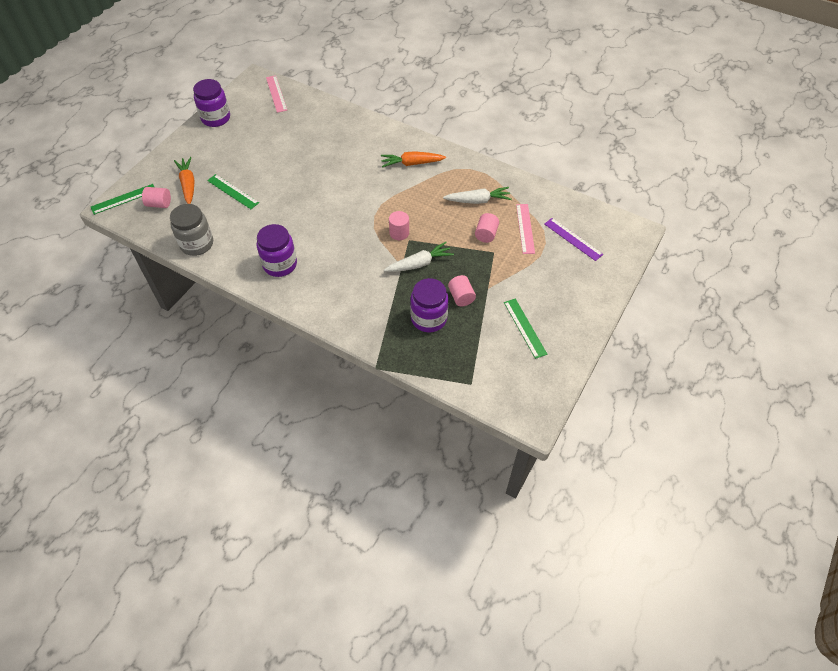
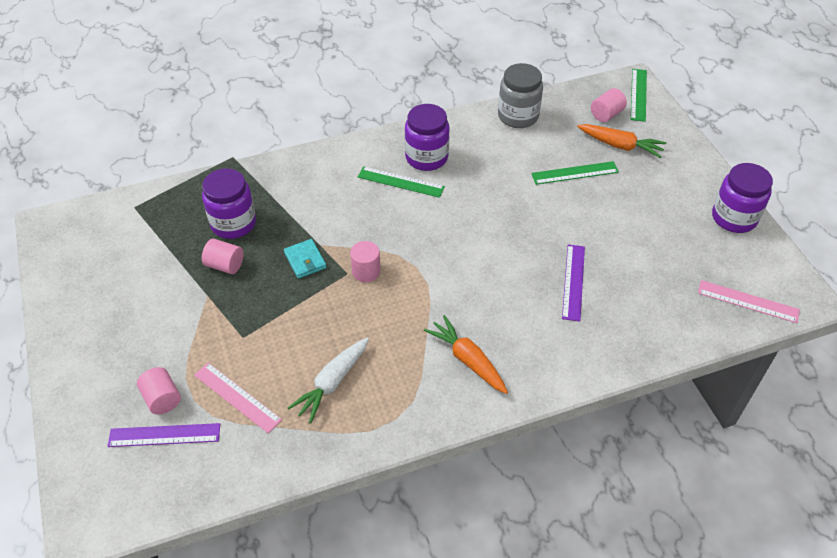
camera: 130 degrees right, 5 degrees down
orange carrot [381,151,446,168] -> orange carrot turned 75 degrees counterclockwise [424,315,508,394]
white carrot [384,242,454,272] -> turquoise wallet [284,239,327,279]
pink cylinder [475,213,499,243] -> pink cylinder moved to [137,367,181,415]
green ruler [504,299,547,359] -> green ruler moved to [358,166,445,198]
none -> purple ruler [562,244,585,321]

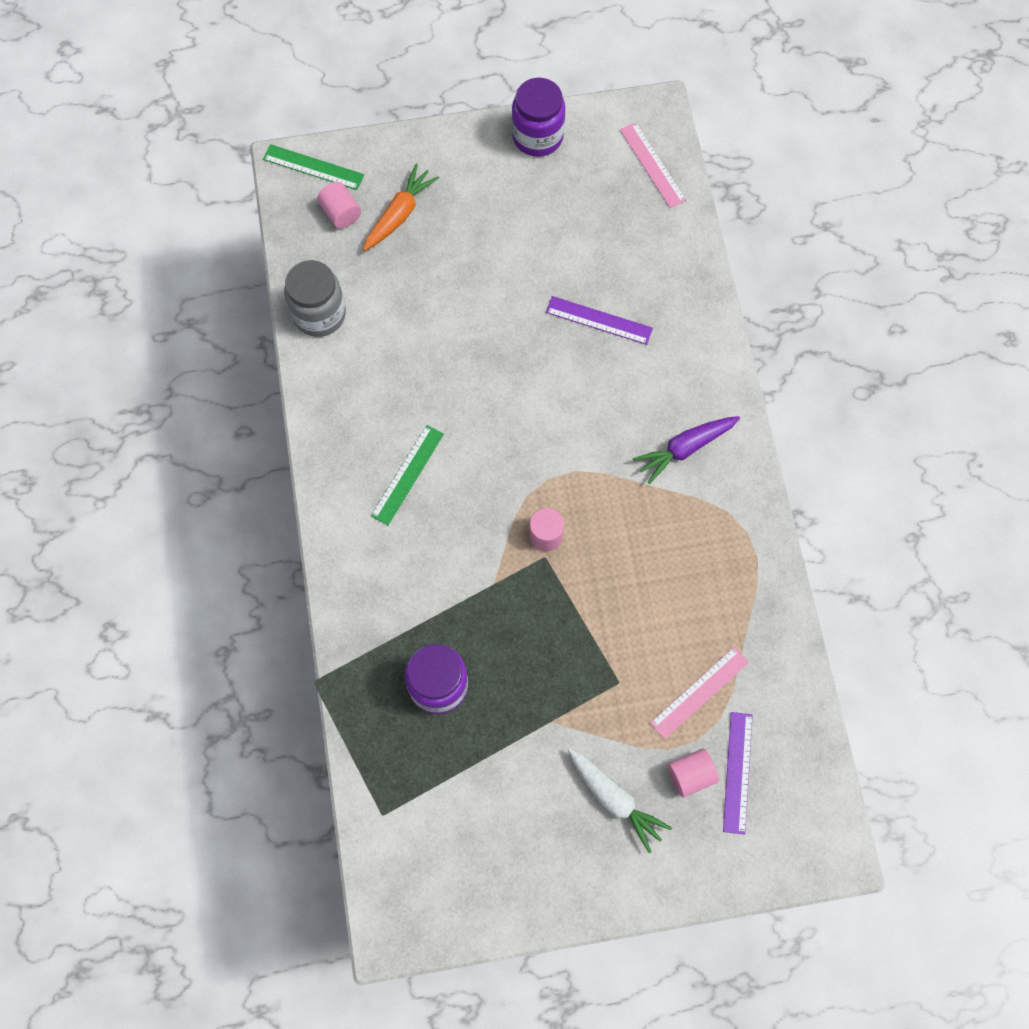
camera: 80 degrees left, 20 degrees up
pink cylinder [202,239,244,274] -> none
turquoise wallet [284,239,327,279] -> none
white carrot [288,338,369,423] -> white carrot moved to [568,749,672,853]
purple jar [405,104,450,171] -> none
orange carrot [424,315,508,394] -> purple carrot [633,416,740,484]
green ruler [531,161,619,185] -> none
pink ruler [698,280,800,323] -> pink ruler turned 60 degrees counterclockwise [620,122,686,208]

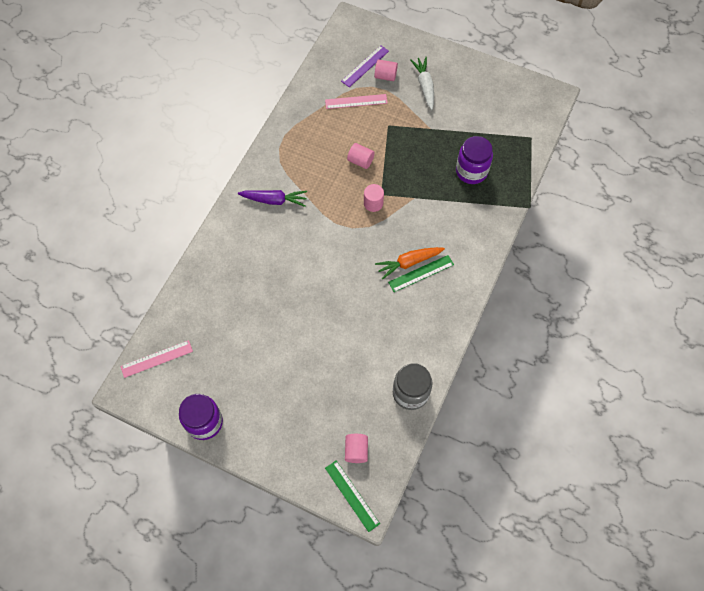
camera: 145 degrees left, 5 degrees down
orange carrot [363,164,440,251] -> orange carrot moved to [375,247,445,280]
purple ruler [546,296,653,345] -> none
pink ruler [620,122,686,208] -> pink ruler turned 60 degrees clockwise [120,340,193,378]
none -> pink cylinder [347,143,375,169]

